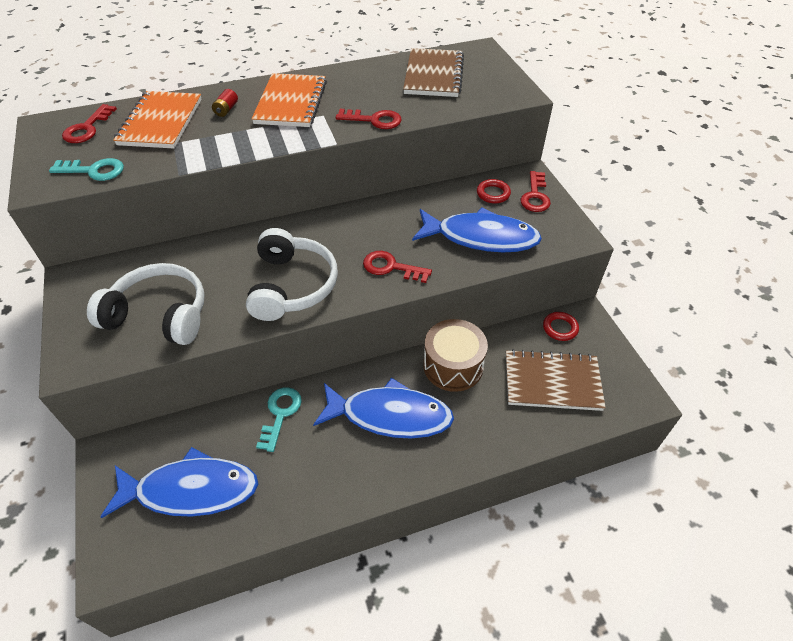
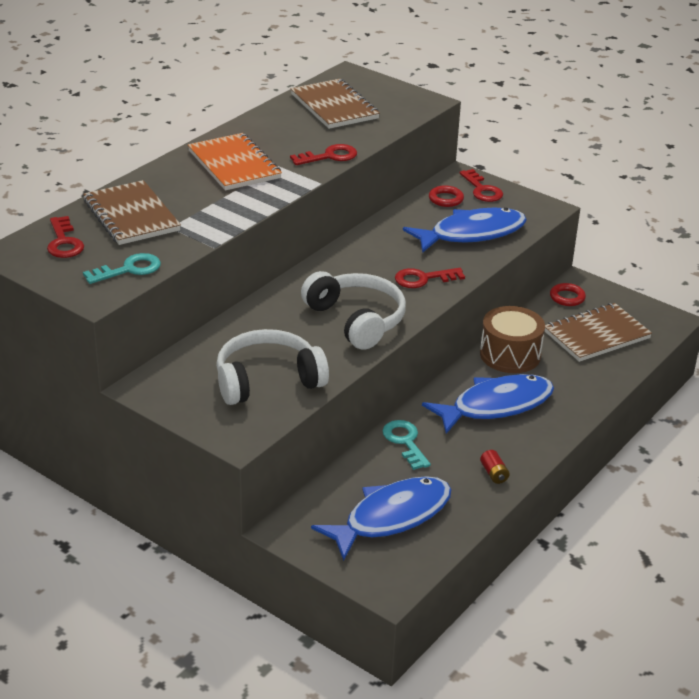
camera: 35 degrees left, 15 degrees down
orange notebook [113,91,202,148] -> brown notebook [83,180,181,245]
red battery [212,89,238,117] -> red battery moved to [480,450,510,484]

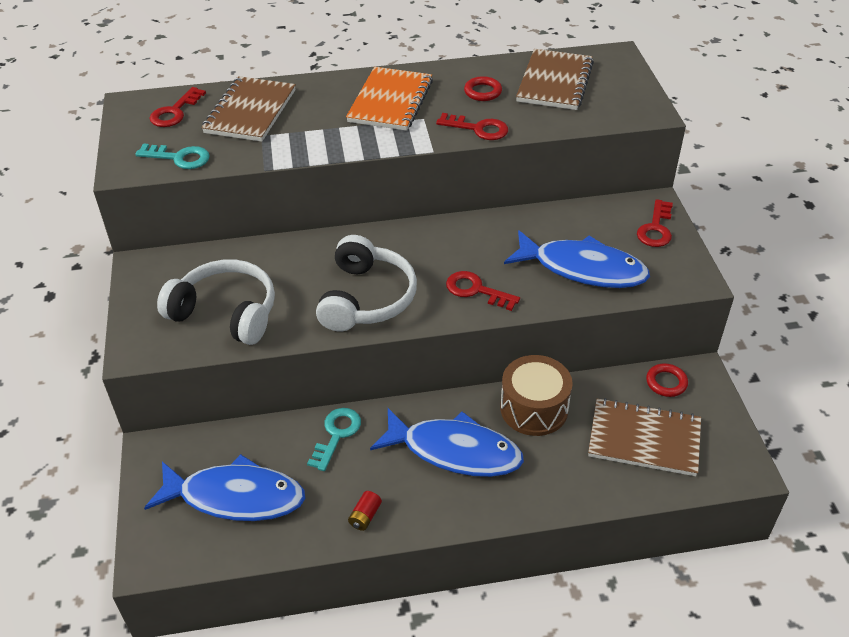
camera: 45 degrees right, 10 degrees up
red ring [429,185,464,207] -> red ring moved to [464,76,502,101]

